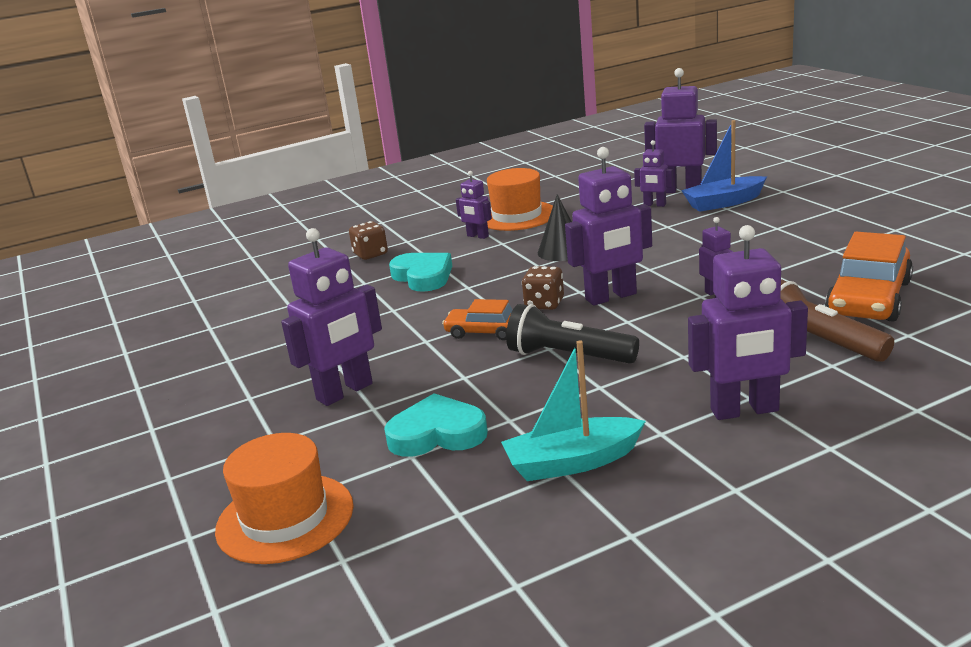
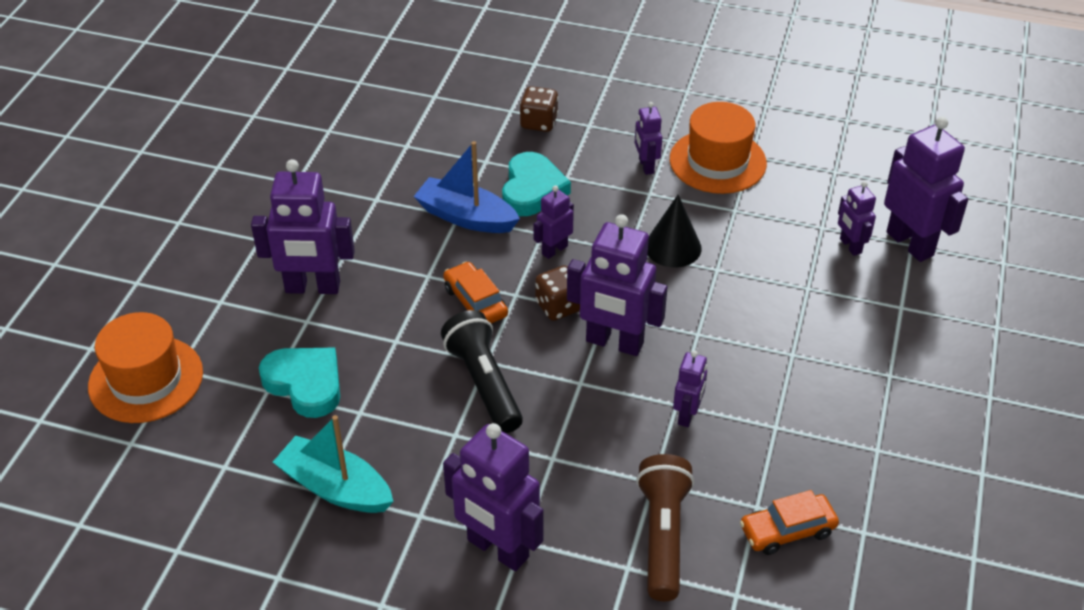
camera: 40 degrees right, 20 degrees up
blue boat [681,120,767,212] -> blue boat moved to [414,141,520,233]
orange car [825,232,913,322] -> orange car [740,490,839,555], size x0.57
none -> purple robot [533,185,574,259]

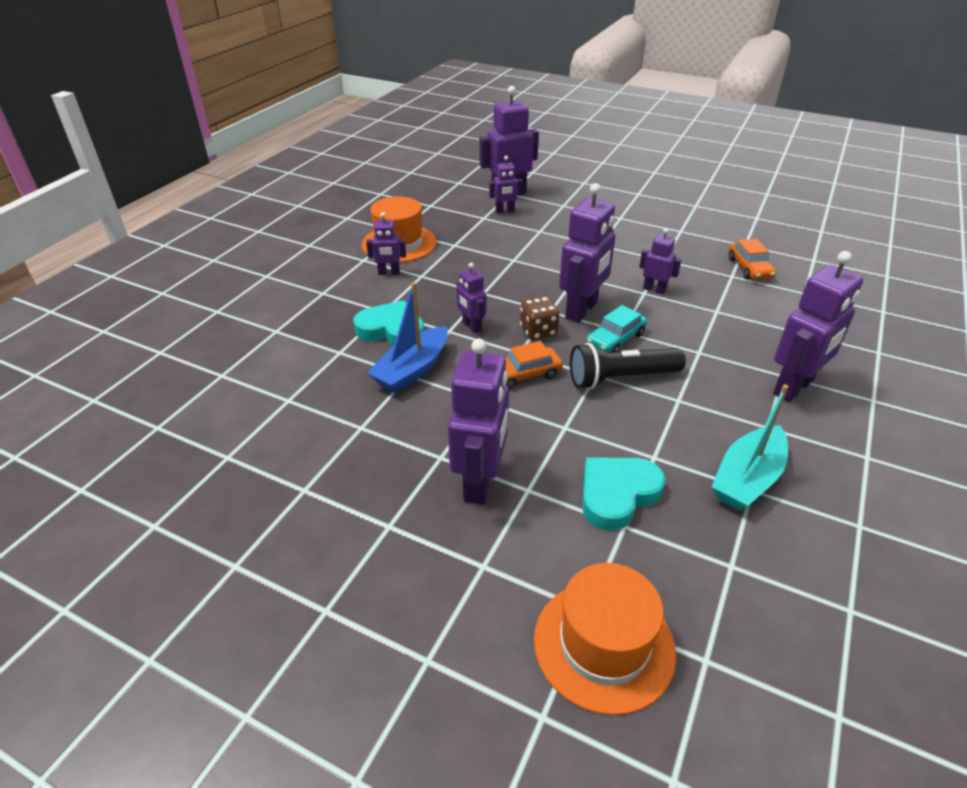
camera: 80 degrees left, 5 degrees down
brown dice [519,86,558,132] -> none
brown flashlight [636,454,694,601] -> none
black cone [647,195,702,268] -> none
none -> turquoise car [586,305,647,353]

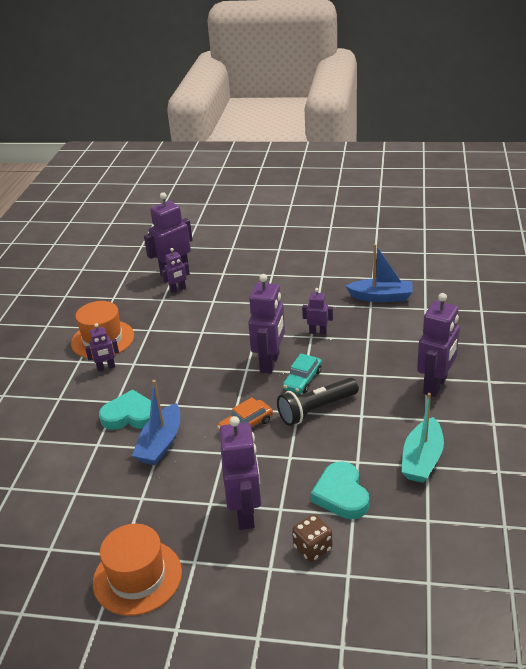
camera: 15 degrees left, 5 degrees down
purple robot [457,262,486,333] -> none
brown dice [520,297,559,340] -> brown dice moved to [292,514,333,562]
orange hat [534,563,676,715] -> orange hat moved to [93,524,182,616]
turquoise heart [582,457,665,531] -> turquoise heart turned 45 degrees counterclockwise [311,462,369,519]
orange car [729,239,776,280] -> blue boat [346,244,413,302]

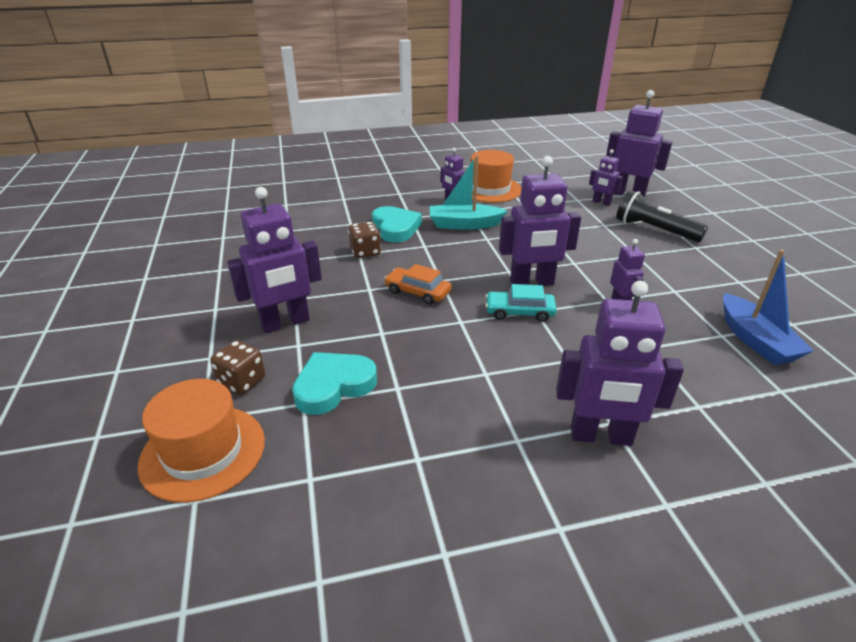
camera: 65 degrees right, 0 degrees up
orange hat [93,524,182,616] -> orange hat moved to [138,379,265,503]
blue boat [132,380,180,465] -> brown dice [348,222,381,258]
black flashlight [277,378,359,426] -> black flashlight moved to [616,190,708,242]
turquoise boat [401,393,444,483] -> turquoise boat moved to [430,155,508,230]

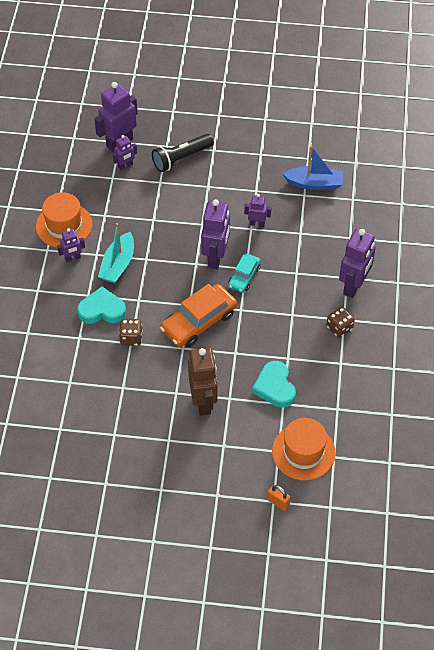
camera: 70 degrees left, 20 degrees up
brown dice [210,340,265,395] -> brown dice moved to [326,307,355,338]
purple robot [227,187,322,333] -> brown robot [188,348,218,415]
orange car [384,264,452,305] -> orange car [160,284,237,347], size x1.74
none -> orange padlock [267,485,291,511]

